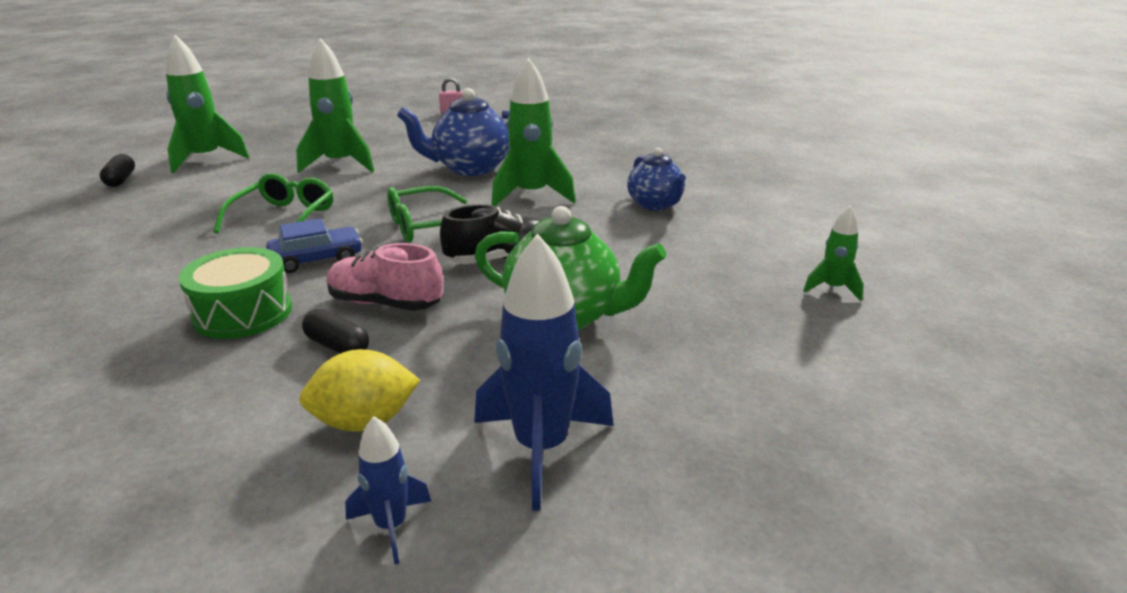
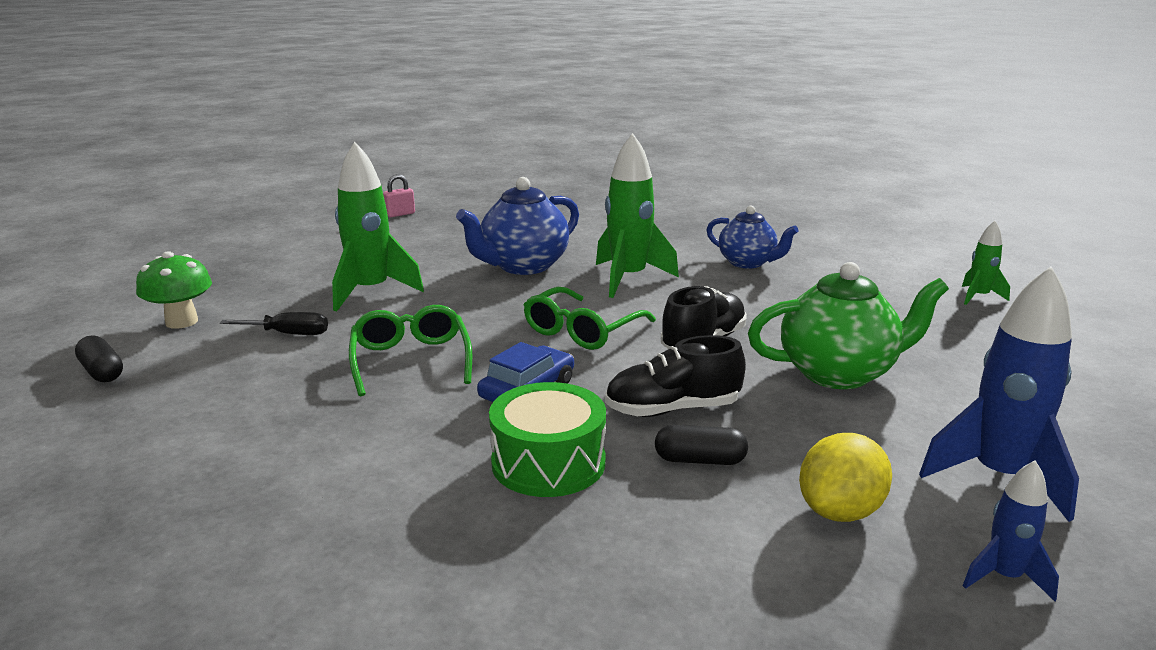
camera: 30 degrees left, 5 degrees down
green rocket [166,35,249,173] -> green mushroom [136,251,212,329]
pink shoe [327,243,443,311] -> black shoe [605,335,746,417]
none -> black screwdriver [220,312,328,335]

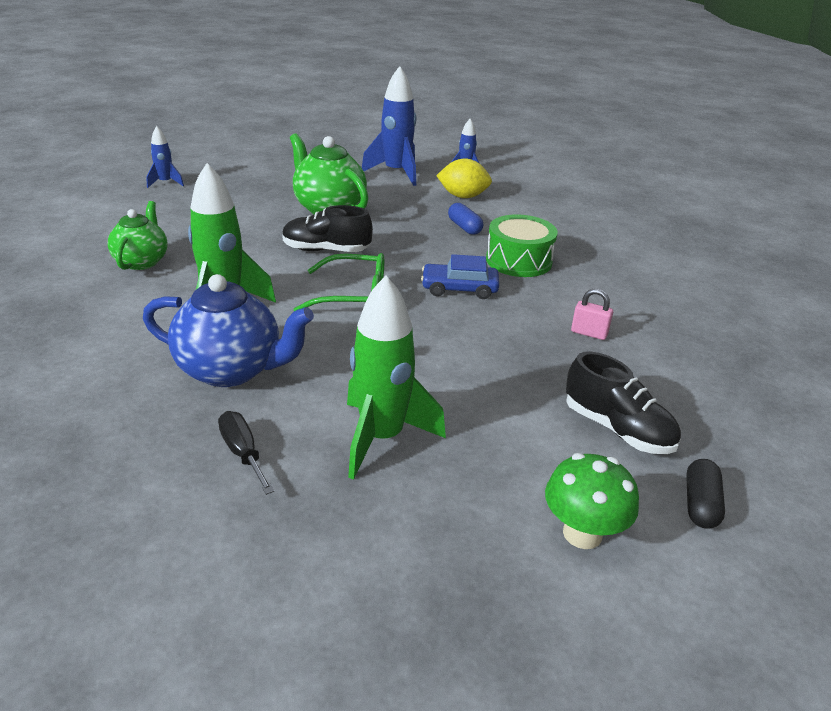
camera: 125 degrees left, 10 degrees up
black screwdriver [220,312,328,335] -> black screwdriver moved to [218,411,274,495]
green glasses [349,305,472,397] -> none
pink padlock [383,174,415,217] -> pink padlock moved to [571,289,613,340]
black shoe [605,335,746,417] -> black shoe moved to [566,352,681,454]
black capsule [655,425,748,465] -> blue capsule [448,203,483,235]
blue teapot [706,206,799,268] -> green teapot [107,201,167,270]
green rocket [962,221,1010,305] -> blue rocket [146,126,184,188]

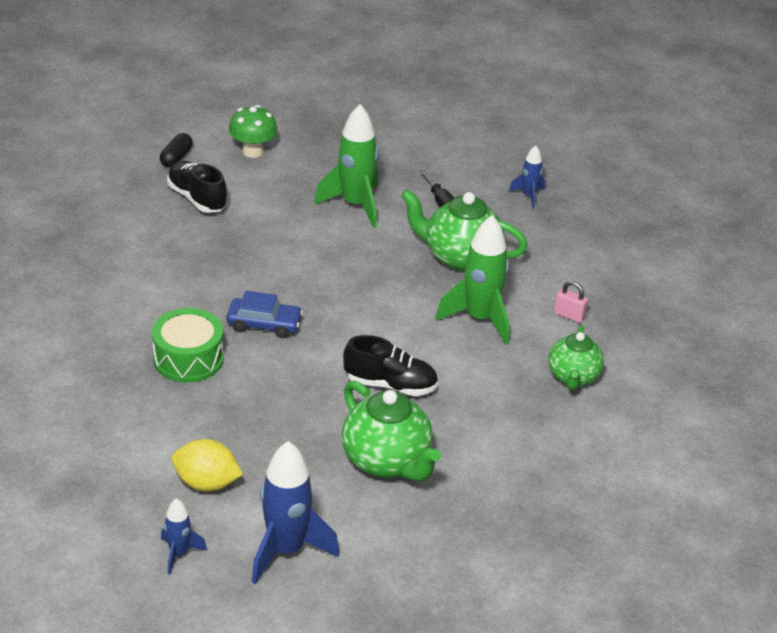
camera: 175 degrees left, 5 degrees up
blue teapot [143,274,314,387] -> green teapot [401,189,527,271]
blue rocket [146,126,184,188] -> blue rocket moved to [509,145,545,209]
green glasses [293,253,384,311] -> none
blue capsule [448,203,483,235] -> none
pink padlock [571,289,613,340] -> pink padlock moved to [554,281,588,323]

